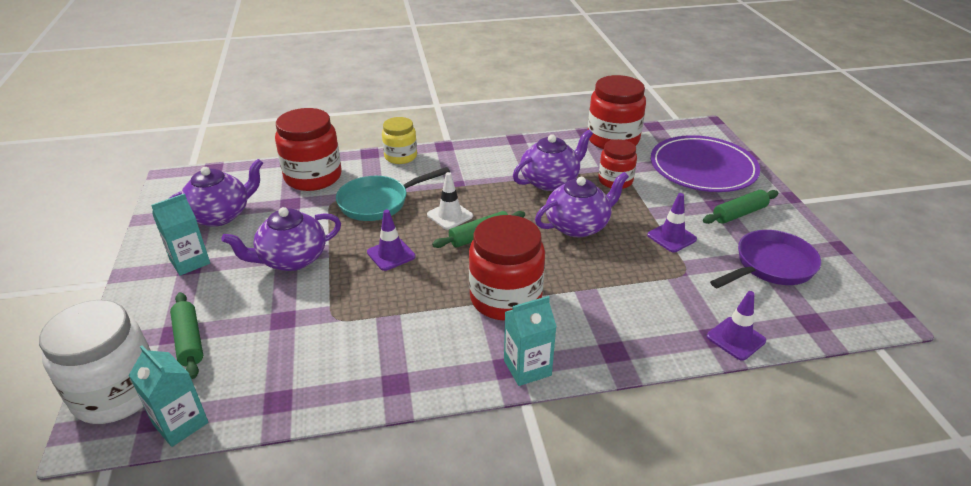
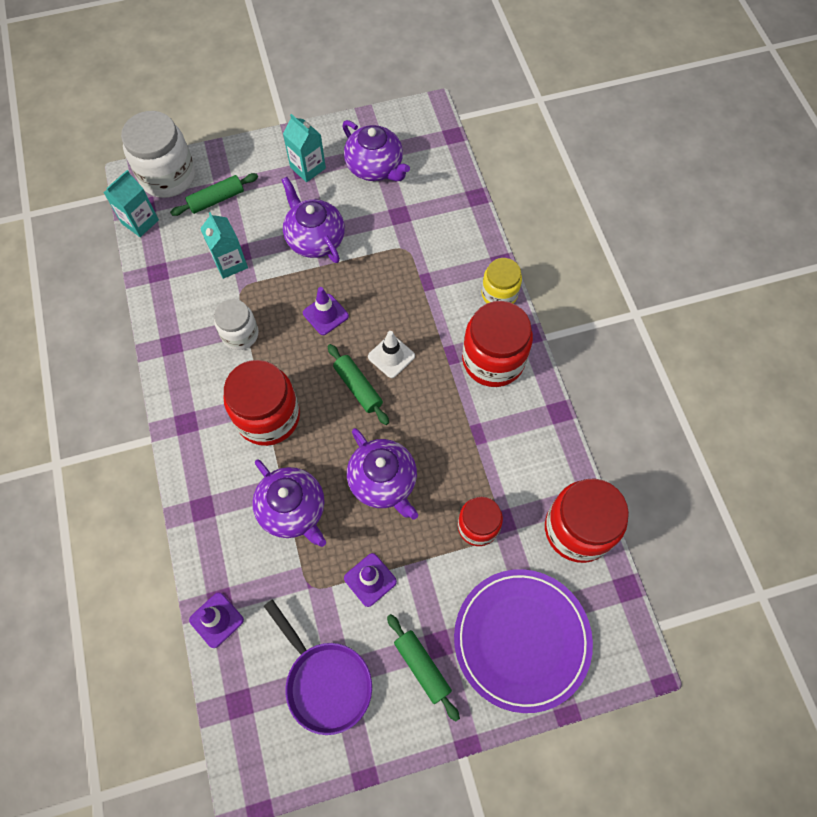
camera: 85 degrees right, 30 degrees up
red jar [275,108,342,191] -> red jar moved to [462,301,533,387]
turquoise pan [336,167,450,221] -> none
turquoise carton [504,296,557,386] -> turquoise carton moved to [200,212,248,279]
purple teapot [513,129,593,191] -> purple teapot moved to [252,459,326,547]
none -> white jar [214,299,259,350]

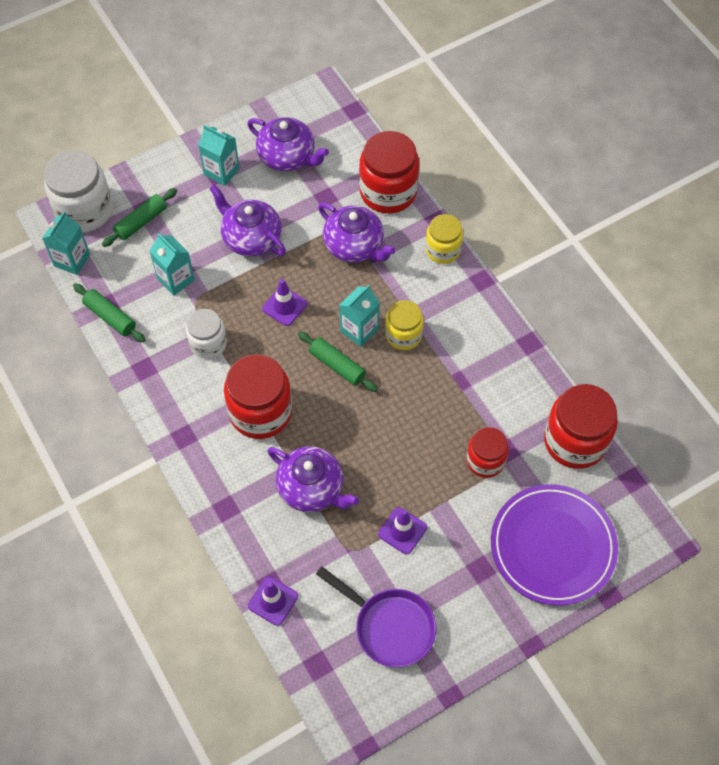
camera: 15 degrees left, 5 degrees down
purple teapot [347,428,418,519] -> purple teapot moved to [318,203,396,263]
white traffic cone [368,331,415,378] -> turquoise carton [340,285,380,347]
green rolling pin [387,614,460,721] -> green rolling pin moved to [73,283,145,342]
red jar [462,301,533,387] -> red jar moved to [359,131,419,214]
none -> yellow jar [385,300,424,350]

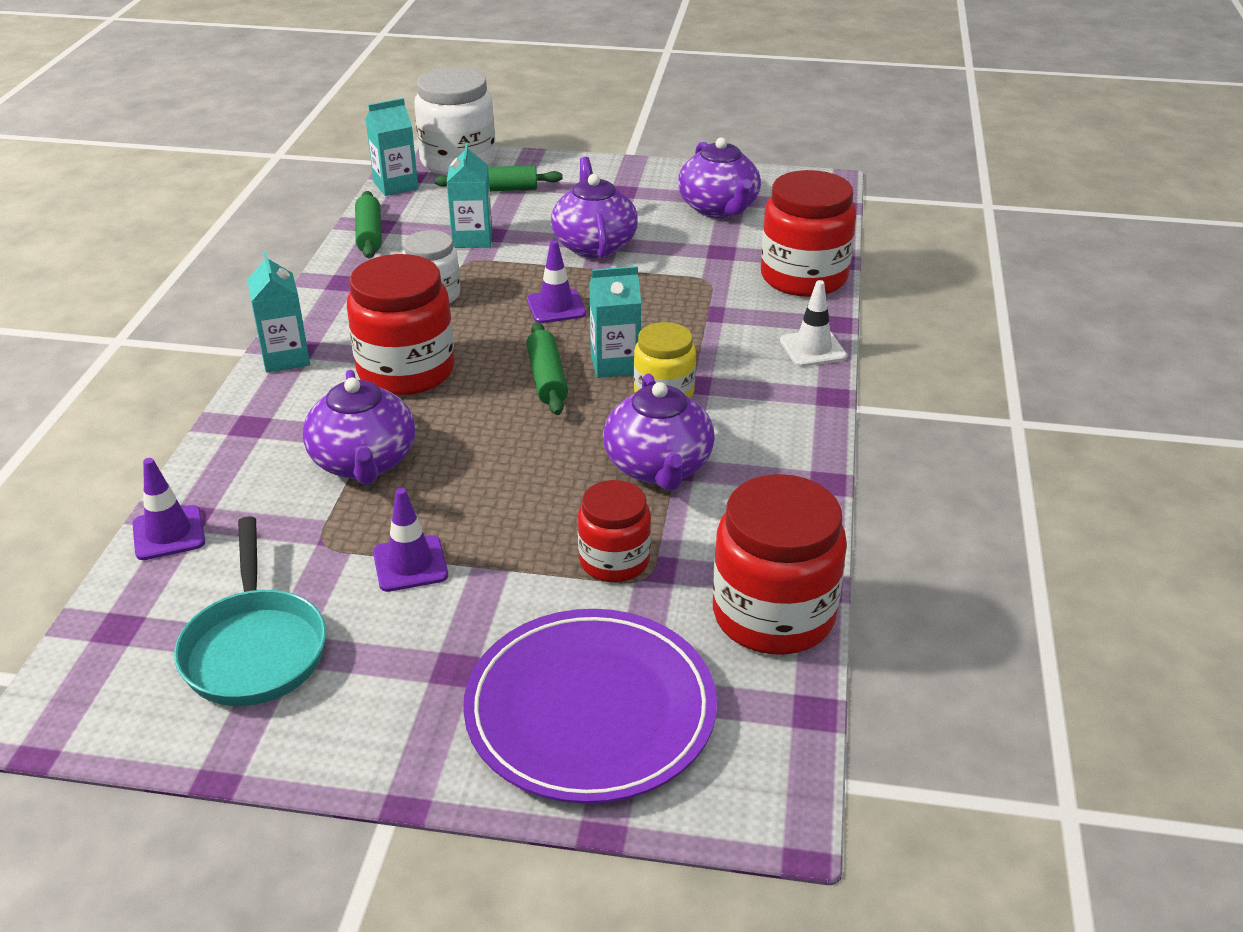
camera: 40 degrees right, 25 degrees down
turquoise carton [198,125,240,186] -> turquoise carton moved to [247,252,310,373]
purple pan [316,566,436,668] -> turquoise pan [174,516,326,706]
purple teapot [318,203,396,263] -> purple teapot moved to [603,373,715,491]
yellow jar [425,214,463,264] -> white traffic cone [780,280,847,367]

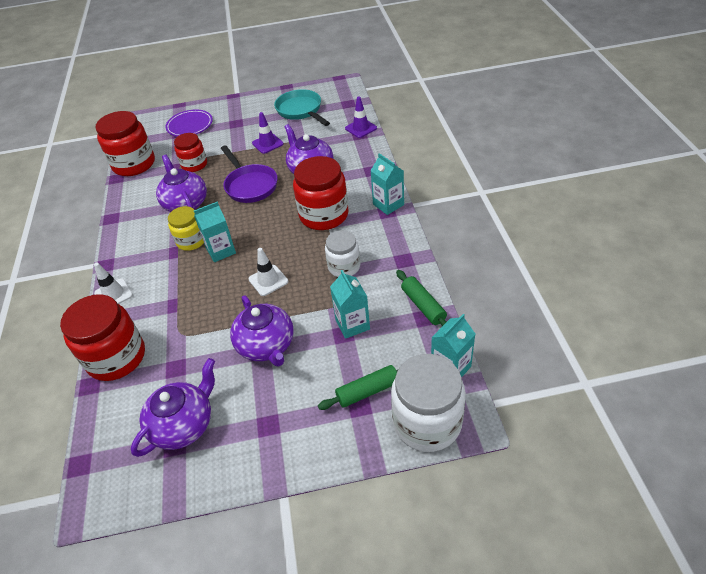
camera: 165 degrees right, 10 degrees up
purple plate [463,609,717,804] -> purple plate [165,110,213,136], size x0.61
green rolling pin [526,322,568,415] -> none
purple traffic cone [527,240,586,323] -> white traffic cone [249,248,288,296]
purple teapot [678,137,761,218] -> purple teapot turned 75 degrees clockwise [131,358,215,457]
none -> purple pan [221,145,278,203]

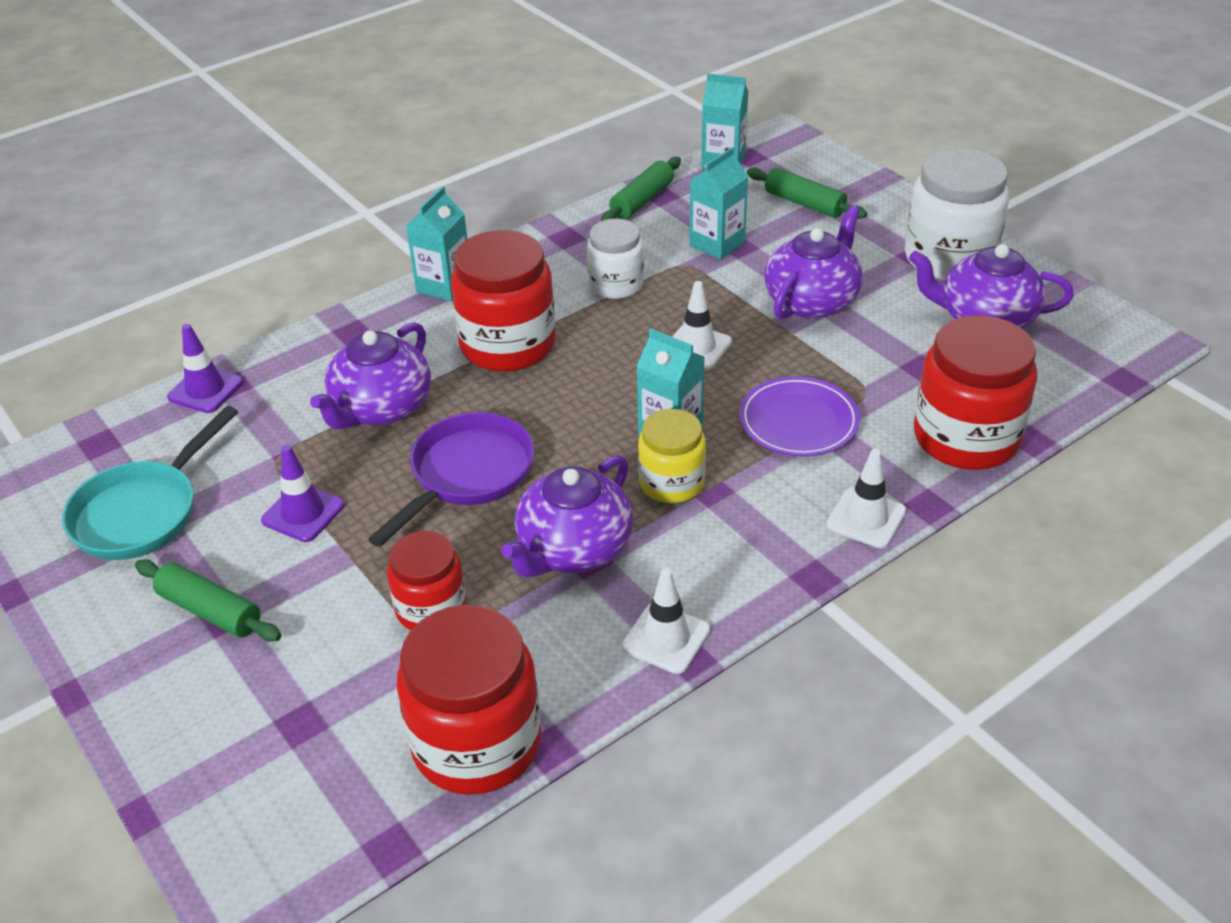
camera: 120 degrees left, 5 degrees down
purple plate [165,110,213,136] -> purple plate moved to [739,376,860,456]
white jar [391,354,466,452] -> white jar moved to [905,148,1009,280]
none -> green rolling pin [135,559,282,641]
none -> white traffic cone [622,569,710,674]

